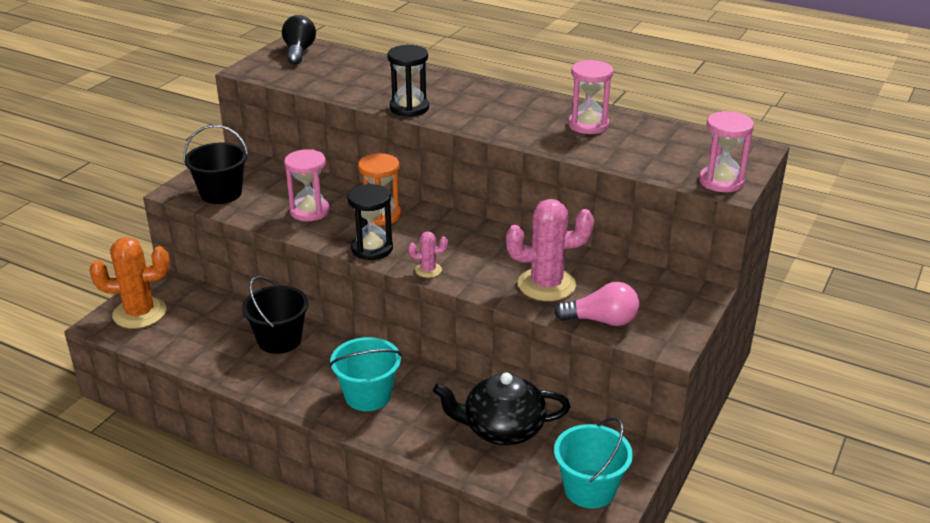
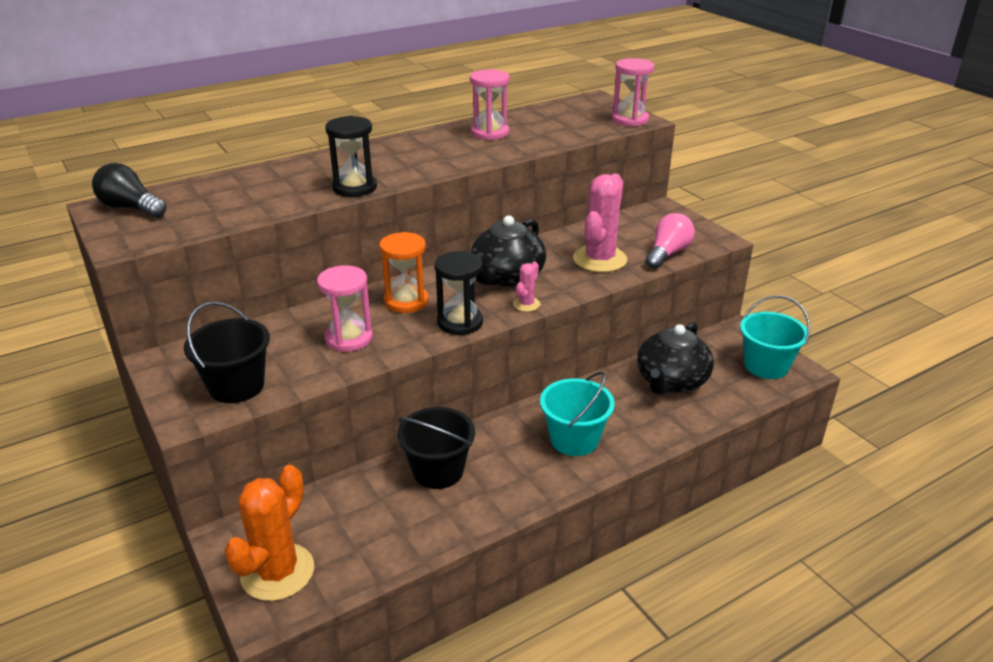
camera: 60 degrees left, 0 degrees up
none -> black teapot [471,215,546,287]

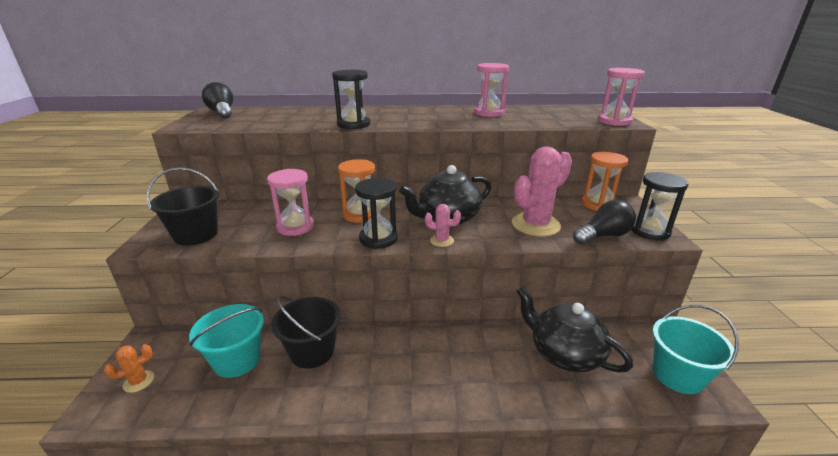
camera: 30 degrees right, 5 degrees down
orange cactus [225,465,314,601] -> orange cactus [104,344,154,393], size x0.47
pink cactus [513,262,541,312] -> pink cactus turned 45 degrees clockwise [425,204,461,247]
turquoise bucket [540,372,615,456] -> turquoise bucket moved to [189,304,264,378]
black teapot [637,322,714,395] -> black teapot turned 75 degrees clockwise [517,286,633,373]
pink light bulb [646,213,695,269] -> black light bulb [573,200,636,244]
none -> orange hourglass [581,152,628,211]
none -> black hourglass [631,172,689,240]

